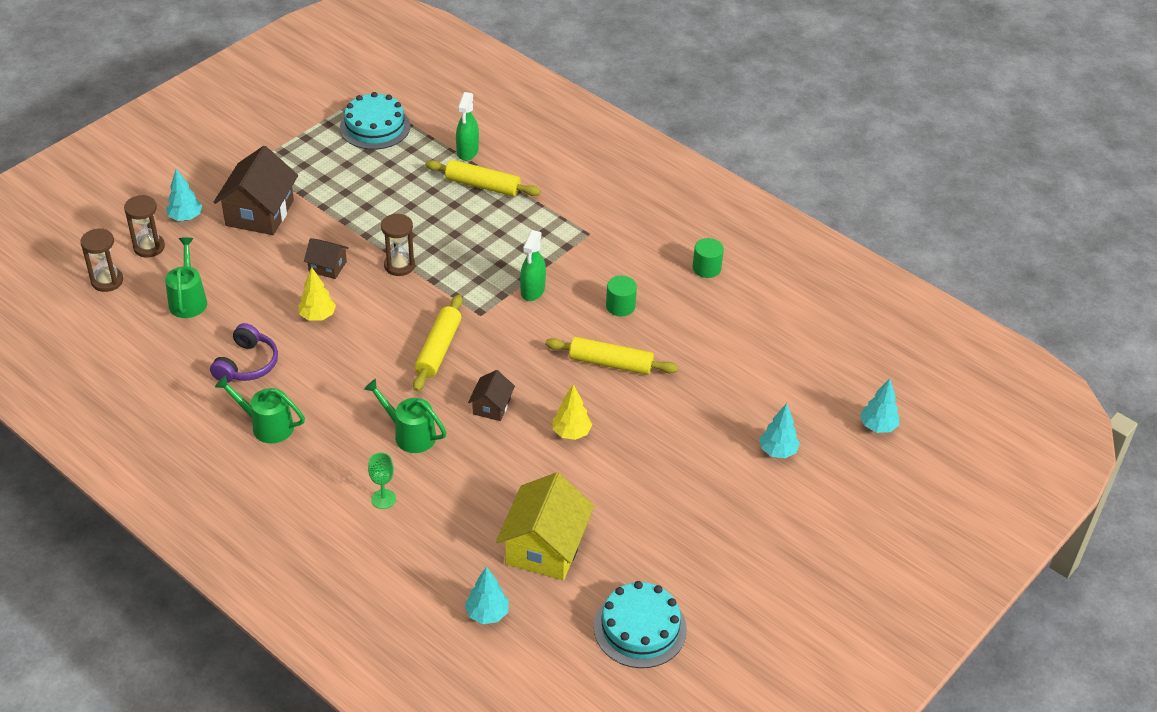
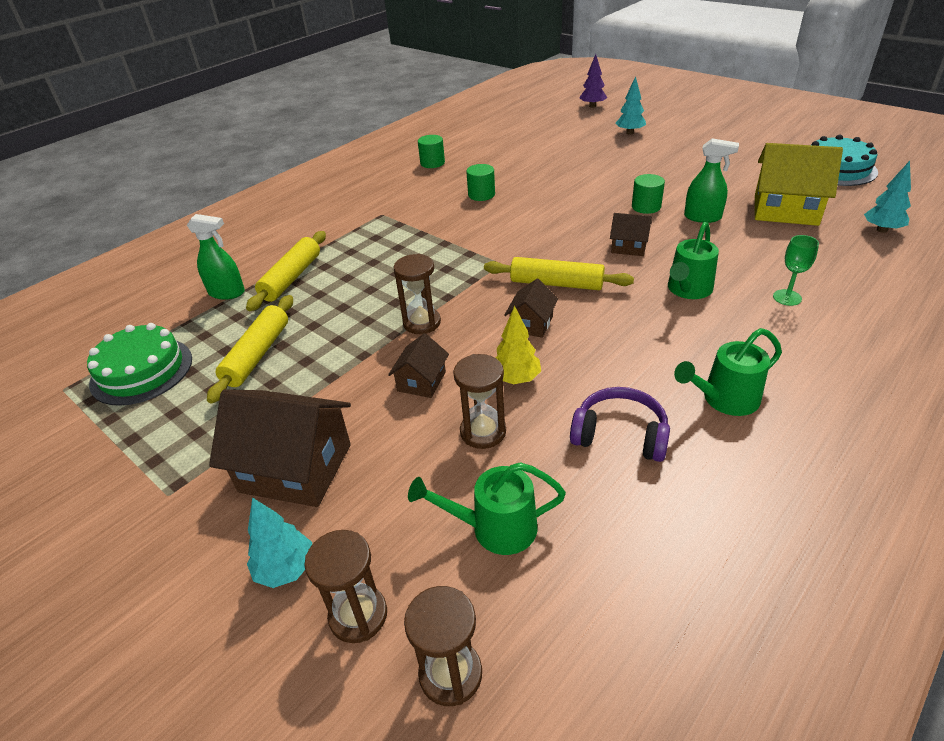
camera: 85 degrees left, 5 degrees down
green watering can [215,375,305,443] -> green watering can turned 45 degrees clockwise [674,328,782,416]
turquoise cake [340,92,410,150] -> green cake [87,323,192,406]
green spray bottle [520,230,546,301] -> green spray bottle moved to [684,138,739,223]
yellow rolling pin [545,337,678,375] -> yellow rolling pin moved to [207,295,293,403]
yellow tree [553,384,592,440] -> green cylinder [632,174,665,214]
turquoise tree [860,378,899,433] -> purple tree [579,54,607,108]
none -> brown hourglass [453,354,506,449]
none -> brown house [504,279,558,338]

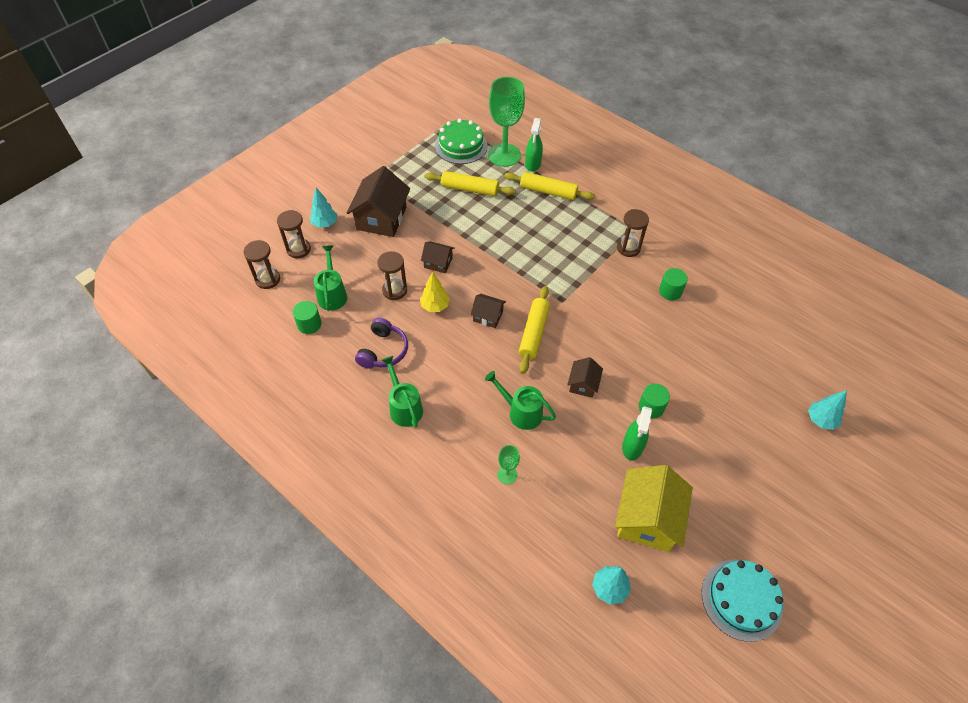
camera: 85 degrees right, 15 degrees up
brown hourglass [393,254,441,334] -> brown hourglass moved to [617,209,649,257]
green cylinder [418,135,445,168] -> green cylinder moved to [293,301,321,334]
purple tree [579,54,607,108] -> none
none -> green goblet [488,77,525,167]

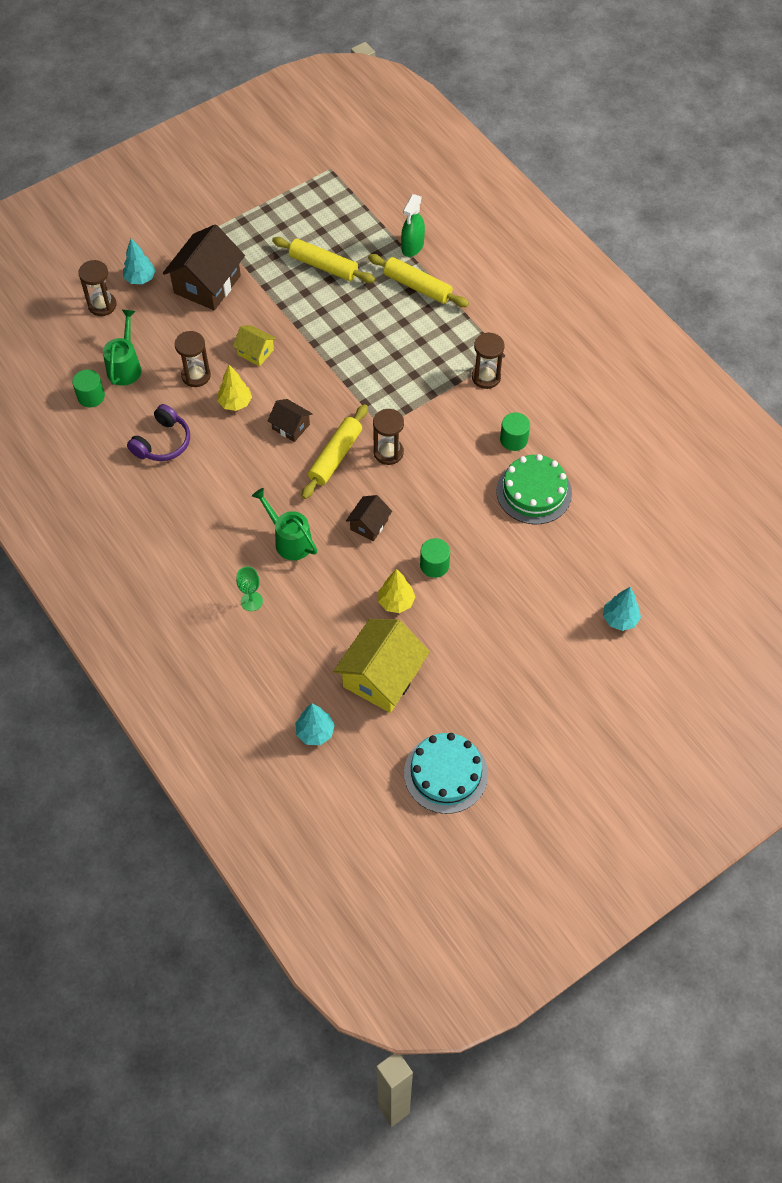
camera: 15 degrees right, 5 degrees up
brown hourglass [243,240,280,289] -> brown hourglass moved to [373,409,404,465]
green watering can [381,356,423,427] -> none
brown house [421,241,455,273] -> yellow house [233,325,276,367]
green cake [435,119,488,164] -> green cake moved to [496,454,572,524]
green goblet [488,77,525,167] -> none
green spray bottle [622,406,652,460] -> yellow tree [378,569,415,613]

